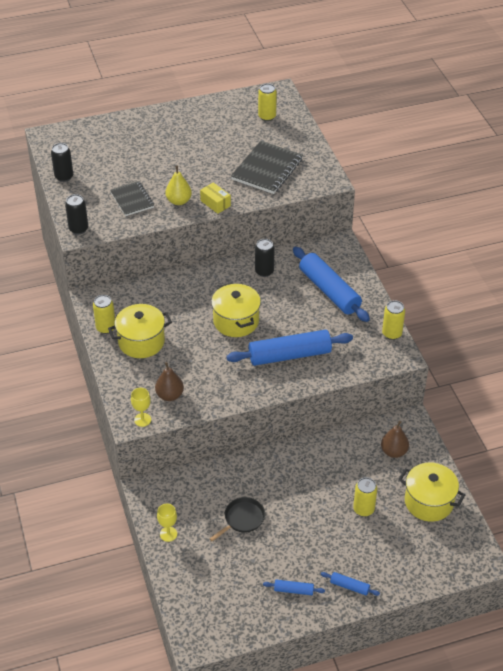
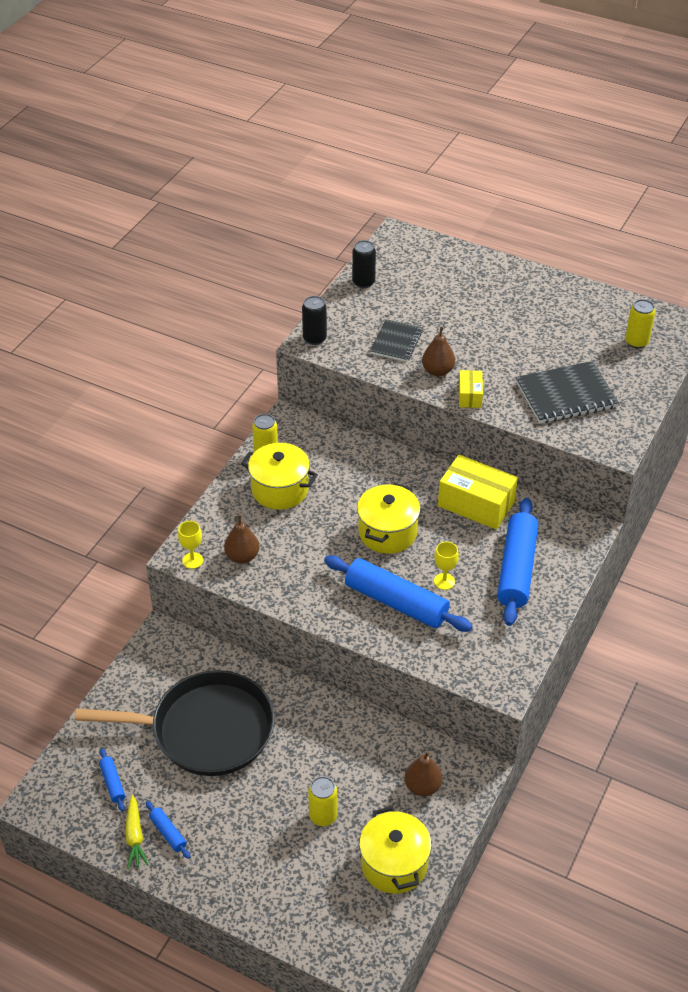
camera: 45 degrees right, 0 degrees up
yellow goblet [157,504,177,542] -> yellow goblet moved to [434,542,459,590]
yellow pear [166,166,192,205] -> brown pear [422,327,455,376]
black pan [209,497,265,541] -> black pan [75,670,275,776], size x2.37
black can [255,239,275,277] -> yellow box [438,455,518,530]
blue rolling pin [321,572,380,596] -> blue rolling pin moved to [99,748,125,812]
yellow can [382,300,405,340] -> none
none -> yellow carrot [125,795,149,869]

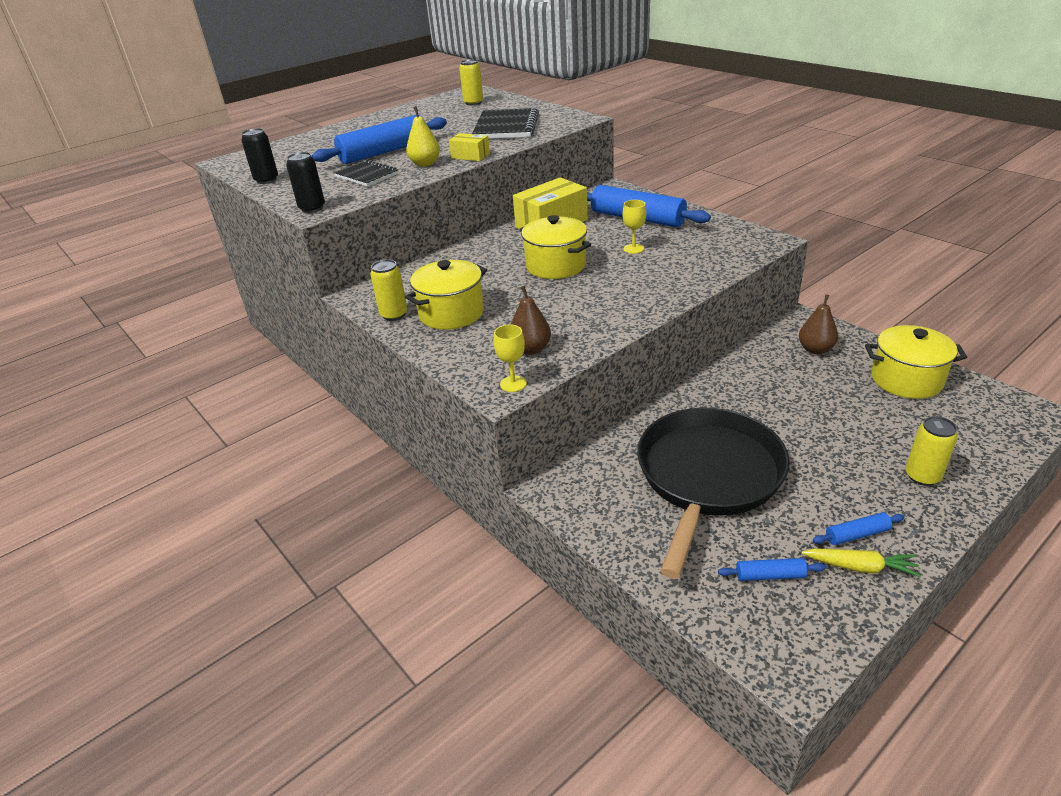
camera: 65 degrees left, 10 degrees down
yellow can [308,776,337,826] -> yellow can moved to [906,416,958,486]
blue rolling pin [324,556,473,632] -> blue rolling pin moved to [312,115,447,164]
brown pear [422,327,455,376] -> yellow pear [406,106,440,167]

